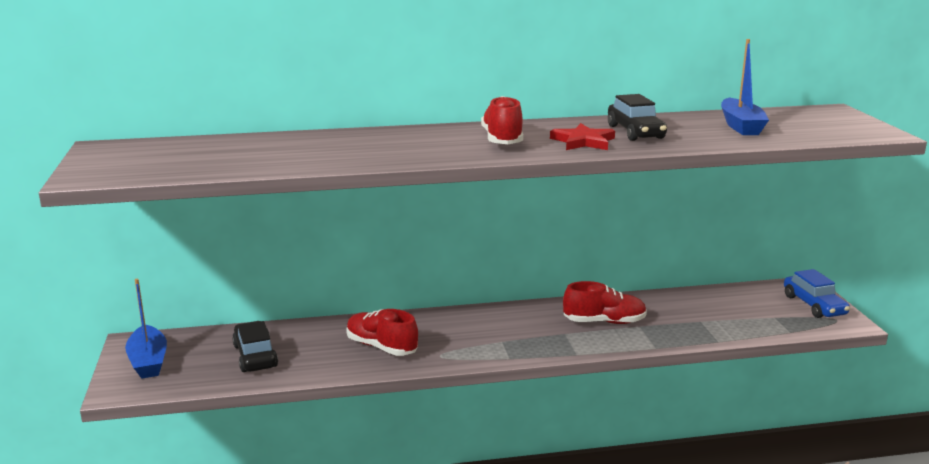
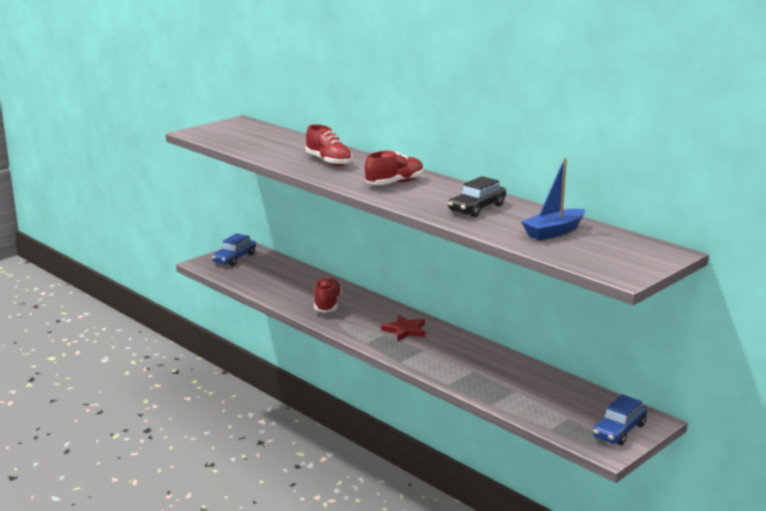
camera: 55 degrees right, 0 degrees up
blue boat [125,279,167,379] -> blue car [212,233,256,266]
black car [232,321,278,372] -> none
red star [550,123,615,150] -> red star moved to [381,315,425,341]
red shoe [563,281,647,324] -> red shoe moved to [306,125,352,166]

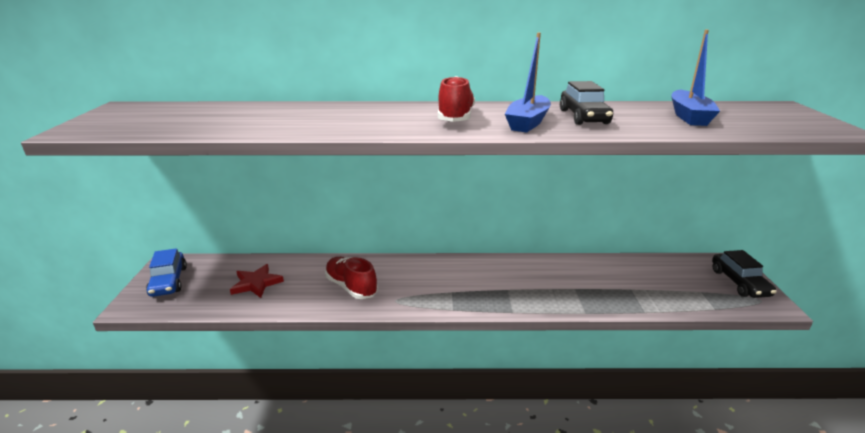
camera: 45 degrees left, 5 degrees up
red shoe [306,125,352,166] -> none
red star [381,315,425,341] -> red star moved to [230,264,284,298]
blue car [593,394,647,445] -> black car [712,250,777,298]
none -> blue boat [505,33,551,132]

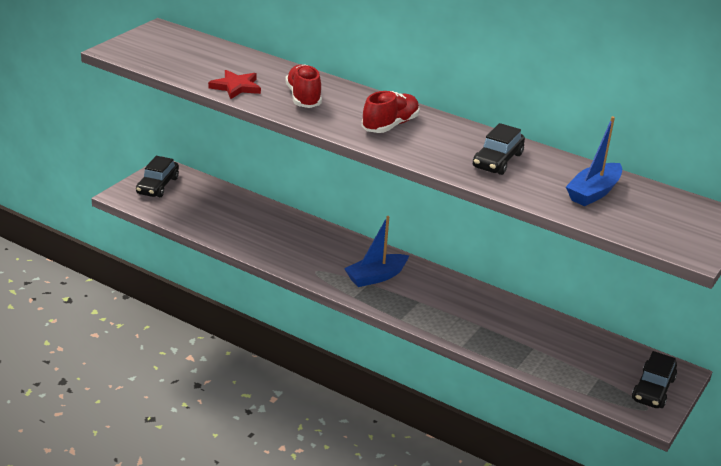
camera: 30 degrees right, 5 degrees up
blue car [146,248,187,297] -> black car [136,156,179,197]
red star [230,264,284,298] -> red star moved to [208,70,261,99]
red shoe [325,257,378,299] -> red shoe moved to [285,64,322,108]
blue boat [505,33,551,132] -> blue boat moved to [344,216,409,287]

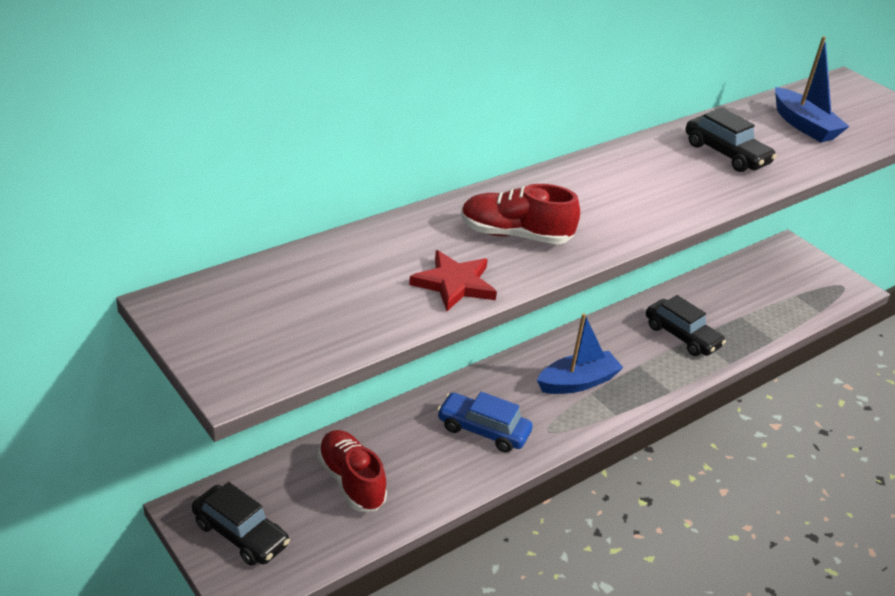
camera: 70 degrees left, 5 degrees up
blue boat [344,216,409,287] -> blue boat turned 105 degrees counterclockwise [537,313,623,394]
red shoe [362,91,420,133] -> red shoe moved to [317,430,387,512]
black car [632,351,677,408] -> black car moved to [646,295,726,356]
none -> blue car [437,392,533,453]

